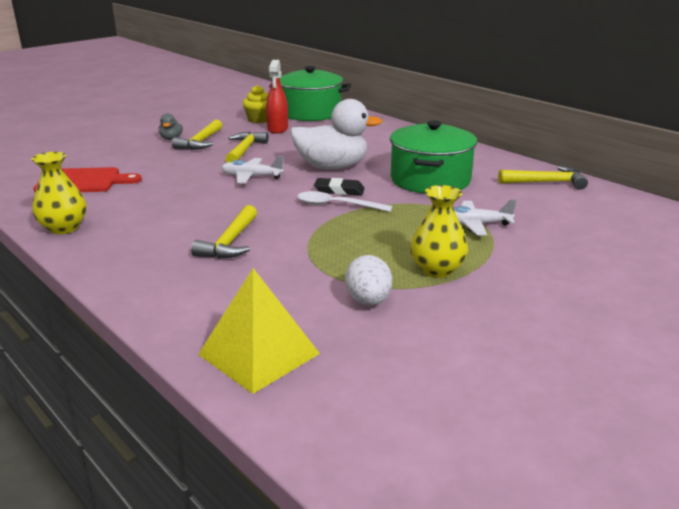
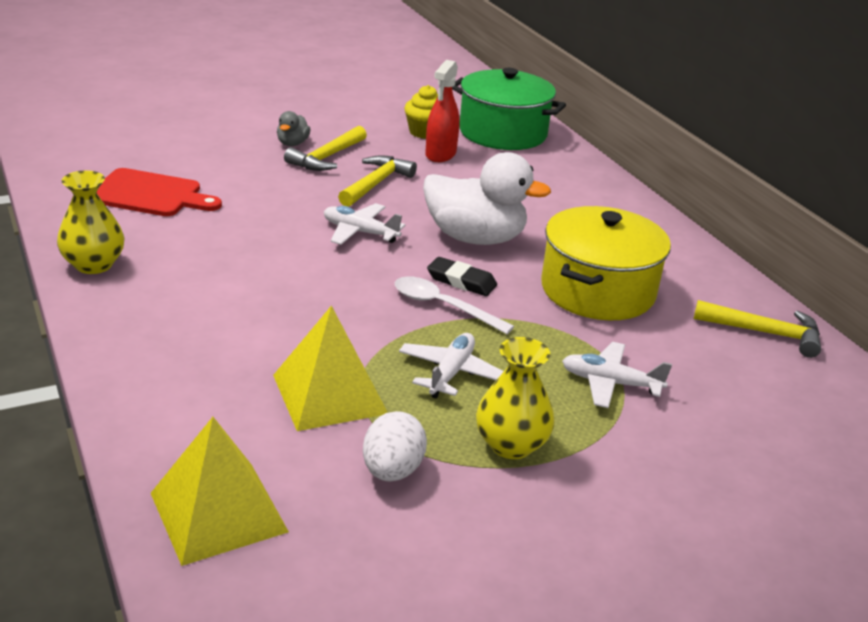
camera: 15 degrees right, 5 degrees up
yellow hammer [191,205,257,259] -> none
green pot [390,120,477,194] -> yellow pot [541,206,671,320]
none -> yellow pyramid [273,305,388,431]
none -> white plane [399,333,504,399]

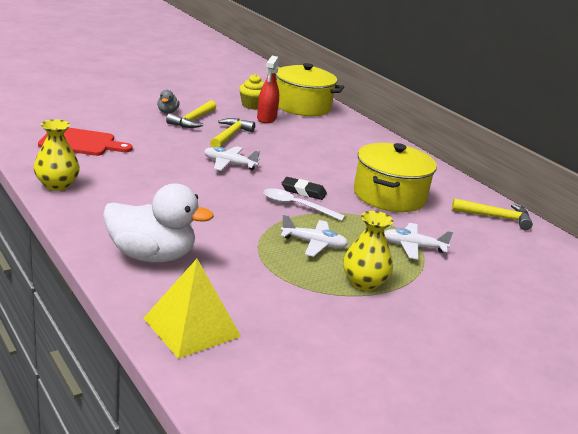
camera: 10 degrees left, 5 degrees down
yellow pyramid [273,305,388,431] -> none
white egg [363,411,427,482] -> none
white plane [399,333,504,399] -> white plane turned 90 degrees clockwise [281,214,348,257]
white duck [423,152,551,245] -> white duck moved to [103,184,214,263]
green pot [452,68,566,150] -> yellow pot [276,63,344,116]

